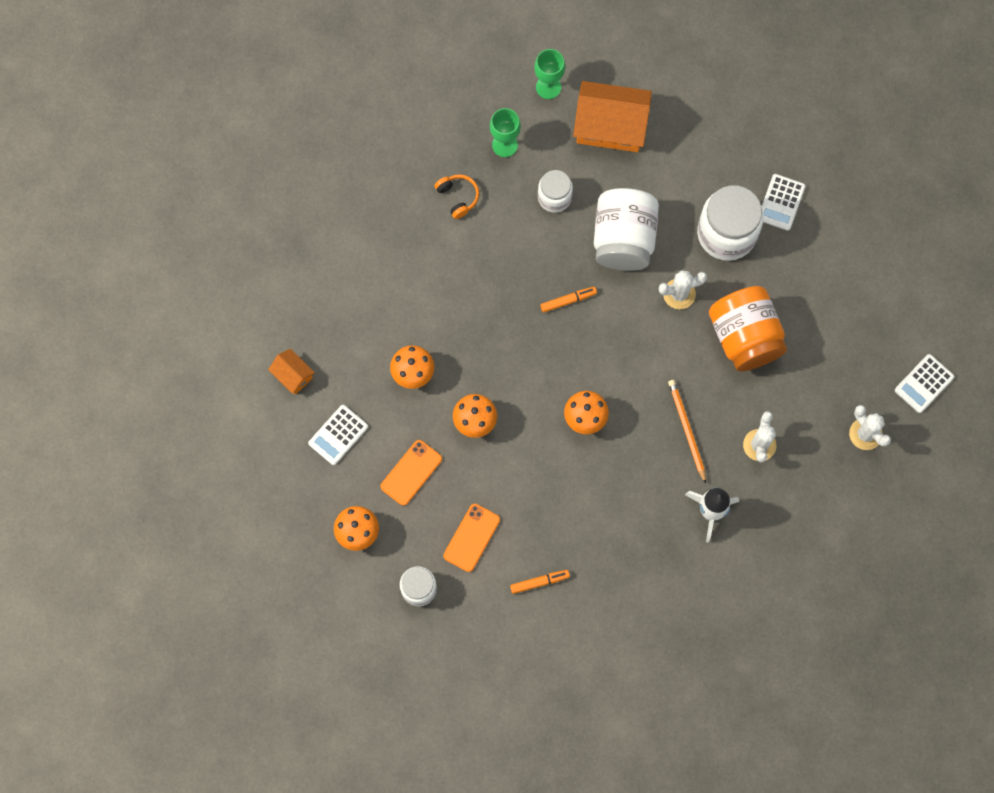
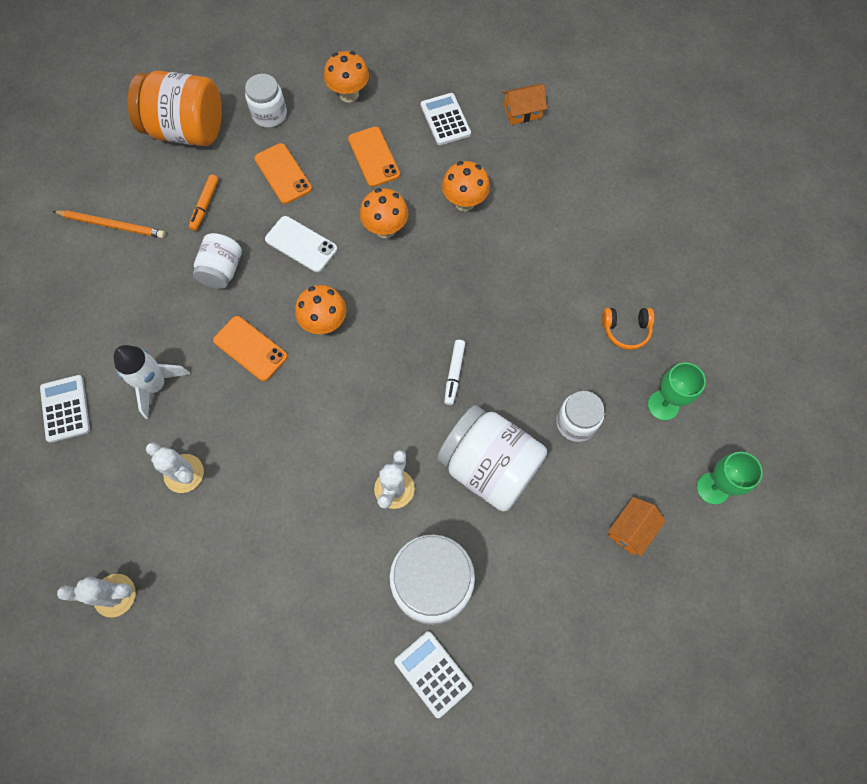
camera: 120 degrees right, 5 degrees down
orange marker [540,287,597,313] -> white marker [444,340,465,405]
orange house [573,81,652,152] -> orange house [608,497,666,557], size x0.50
orange pencil [668,380,706,484] -> orange pencil moved to [52,210,165,238]
orange jar [709,286,787,371] -> orange jar moved to [128,71,222,146]
white calculator [895,354,954,413] -> white calculator moved to [40,375,90,443]
none -> white jar [193,233,242,289]
none -> orange phone [213,316,288,381]
none -> white phone [265,216,337,272]

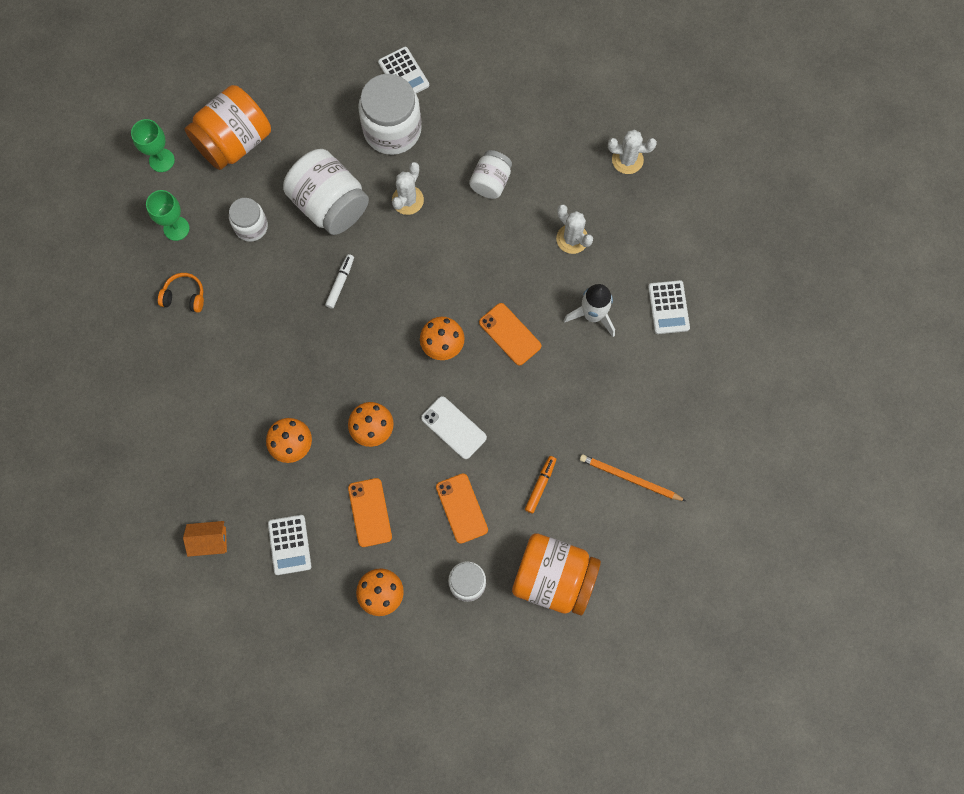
camera: 170 degrees left, 5 degrees up
white jar [193,233,242,289] -> white jar moved to [469,150,512,199]
orange house [608,497,666,557] -> orange jar [185,85,271,170]

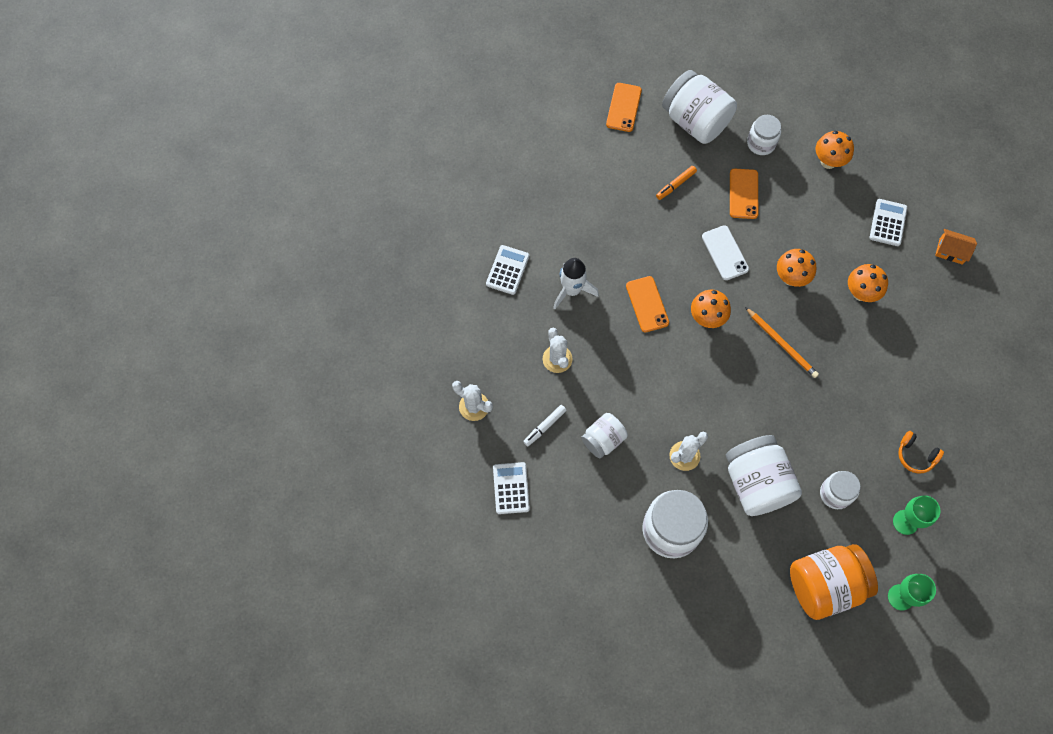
camera: 155 degrees left, 5 degrees down
white marker [325,254,354,309] -> white marker moved to [523,405,567,446]
orange phone [348,478,392,547] -> orange phone moved to [606,83,642,132]
white calculator [378,47,429,94] -> white calculator moved to [493,462,530,514]
orange jar [512,533,601,615] -> white jar [662,70,737,144]
orange pencil [580,454,686,501] -> orange pencil moved to [745,307,819,378]

